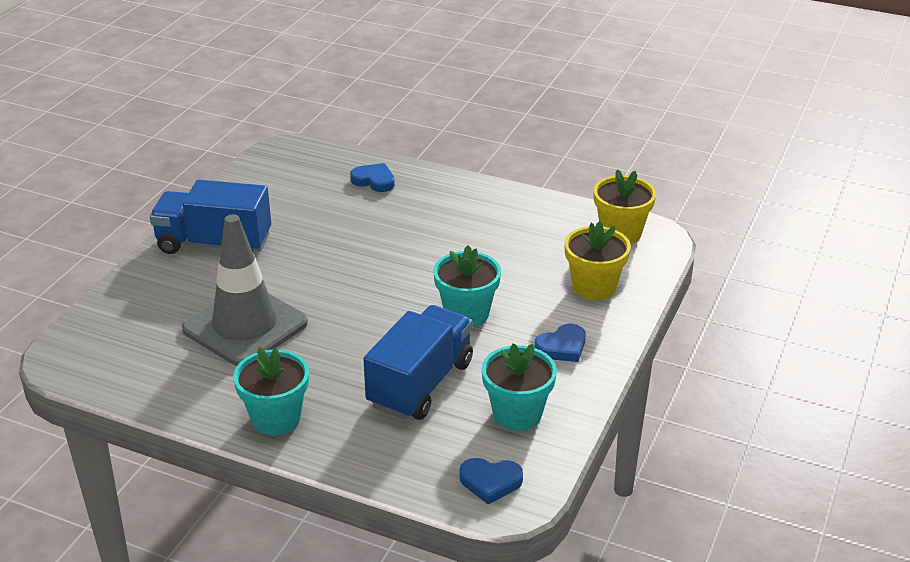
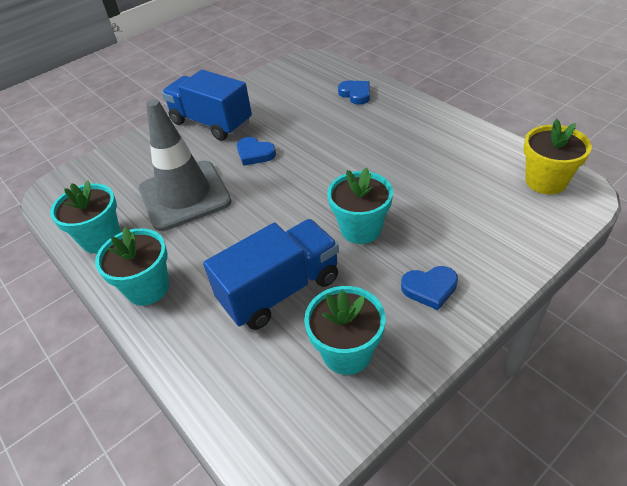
camera: 30 degrees right, 10 degrees up
blue heart [459,458,523,504] -> blue heart moved to [237,137,276,166]
yellow flower pot [564,221,631,300] -> none
none -> turquoise flower pot [50,180,121,253]

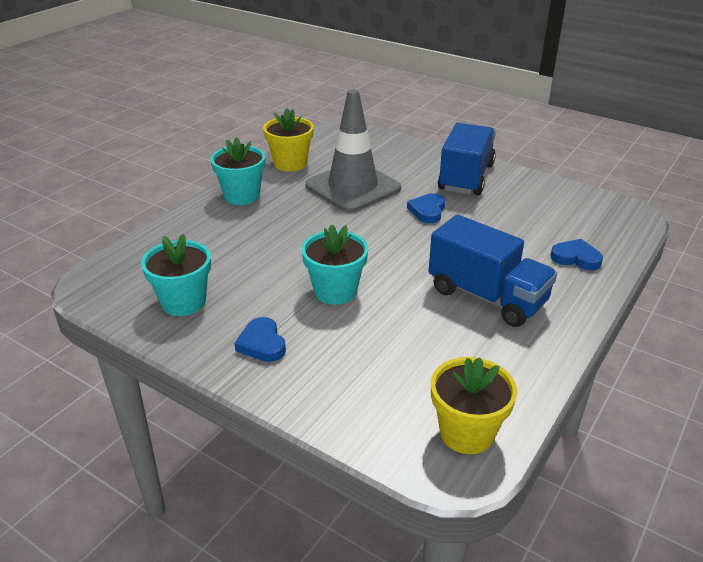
camera: 70 degrees right, 10 degrees down
turquoise flower pot [50,180,121,253] -> yellow flower pot [263,108,314,171]
blue truck [203,219,339,330] -> blue truck moved to [429,215,557,327]
blue heart [338,81,370,105] -> blue heart turned 105 degrees counterclockwise [551,239,603,270]

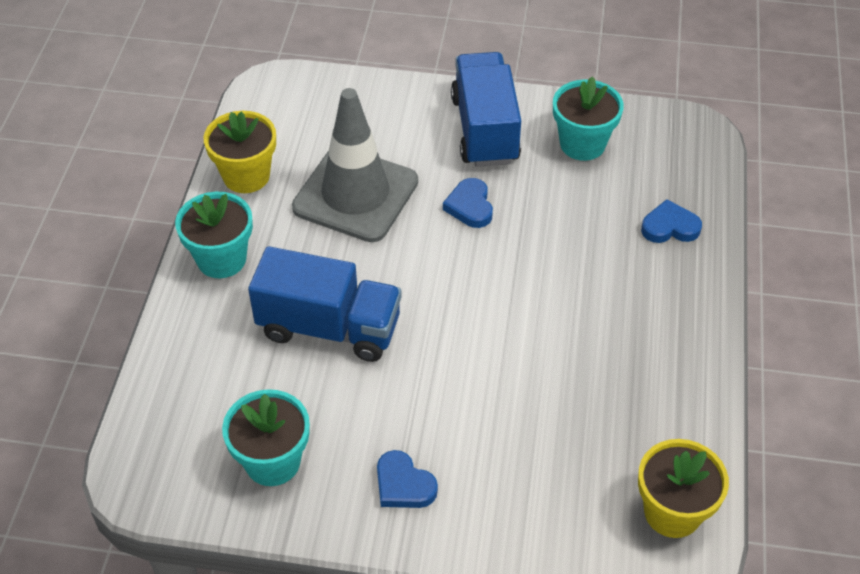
camera: 25 degrees left, 15 degrees up
turquoise flower pot [301,224,368,305] -> turquoise flower pot moved to [553,76,624,161]
blue truck [429,215,557,327] -> blue truck moved to [248,246,402,362]

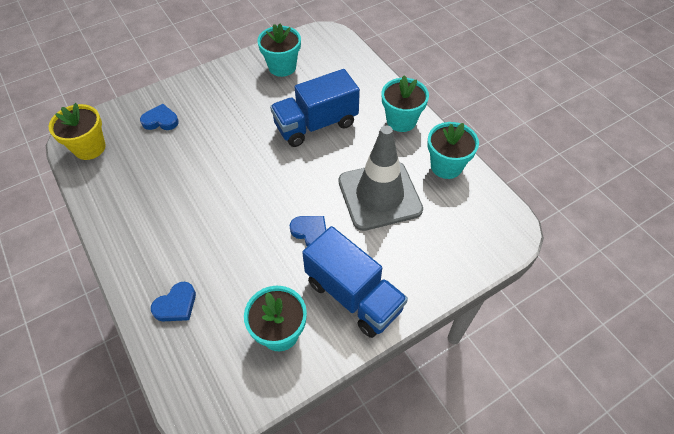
camera: 140 degrees right, 5 degrees up
yellow flower pot [204,111,276,193] -> turquoise flower pot [427,122,479,179]
blue heart [377,450,438,508] -> blue heart moved to [140,104,179,130]

